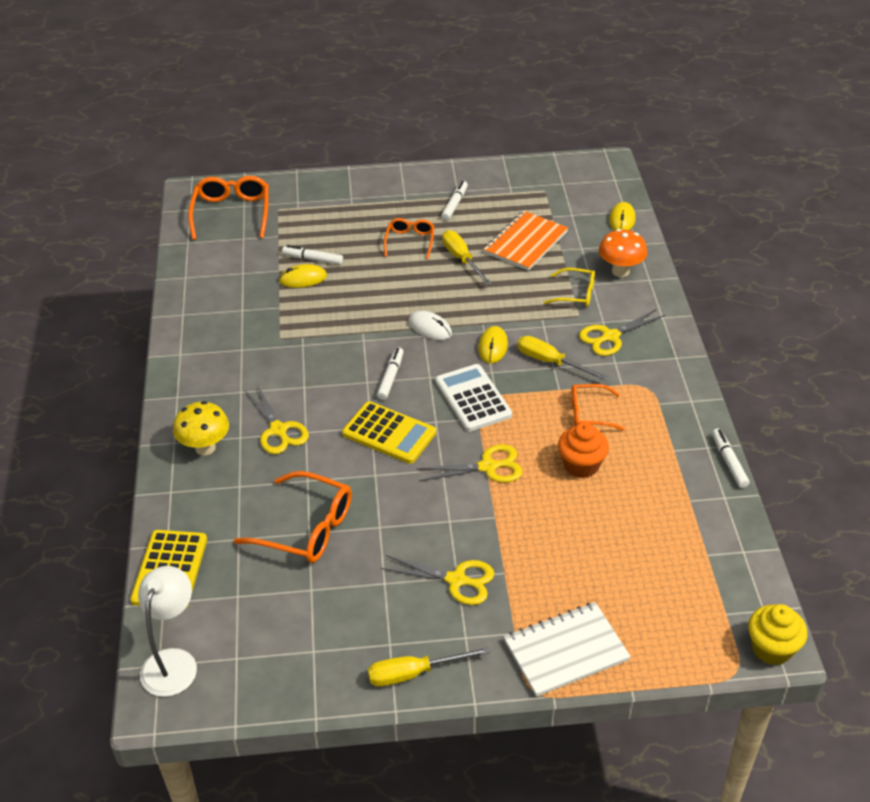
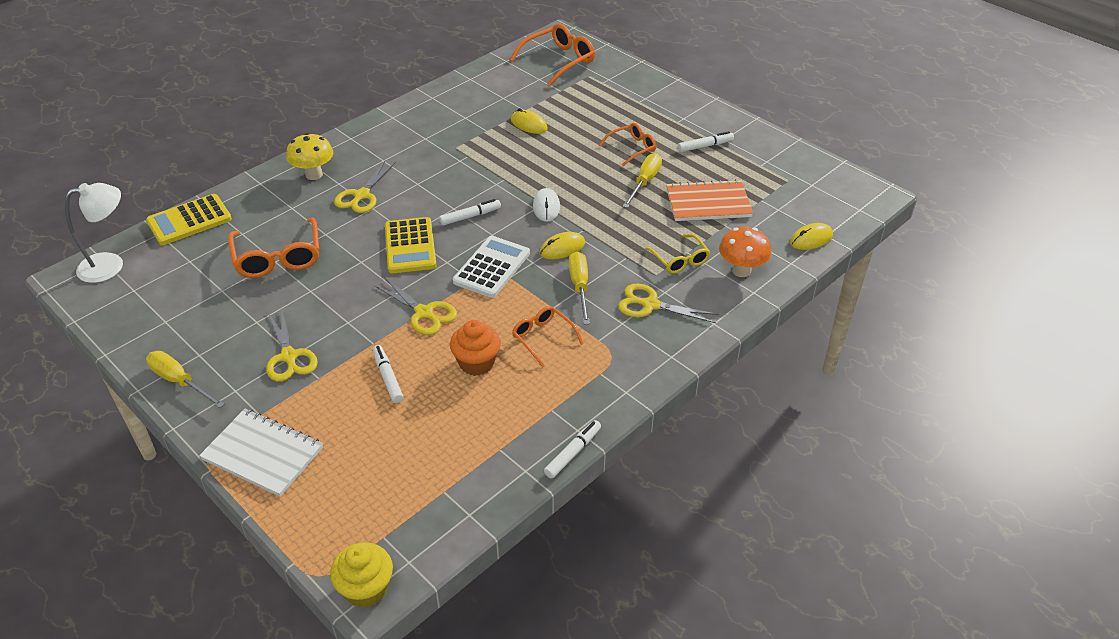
camera: 50 degrees right, 0 degrees up
white marker [282,245,343,265] -> white marker moved to [373,345,404,403]

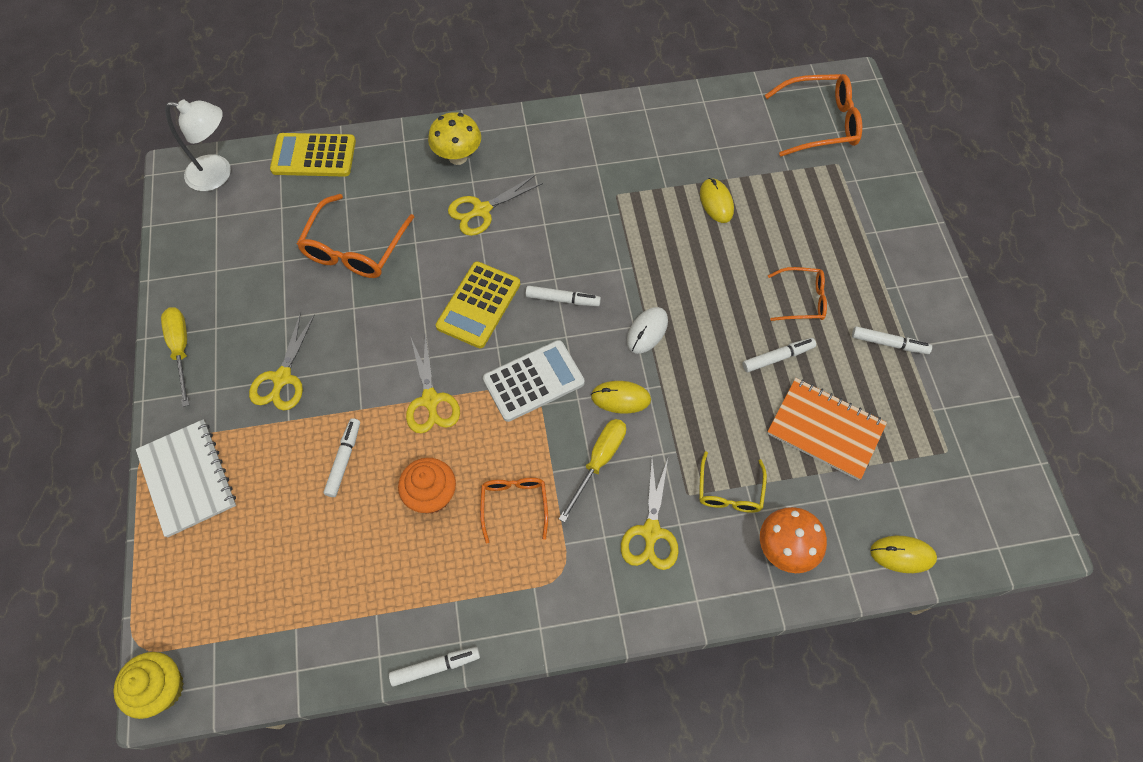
camera: 35 degrees right, 20 degrees up
yellow scissors [618,284,719,323] -> yellow scissors turned 135 degrees counterclockwise [621,459,679,570]
yellow screwdriver [623,153,662,208] -> white marker [742,338,816,372]

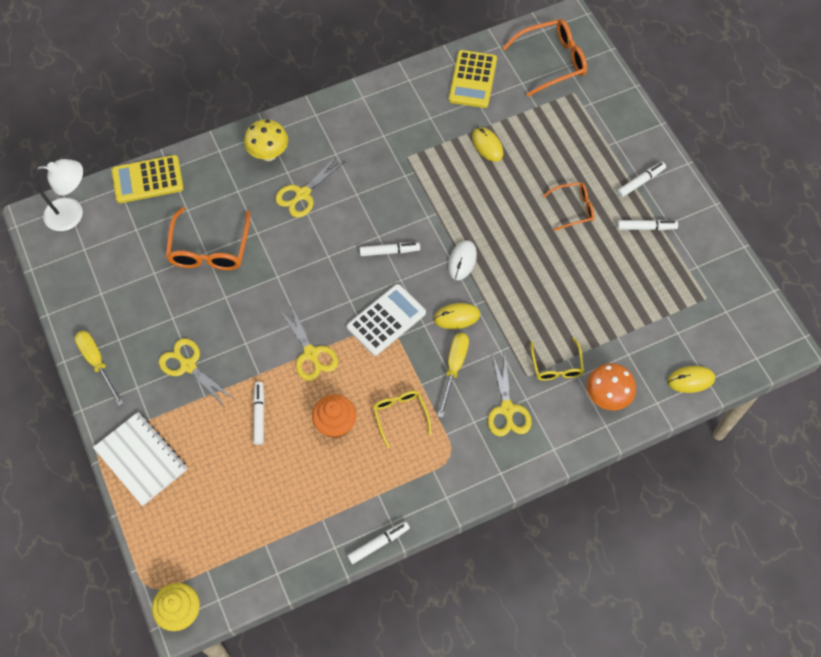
camera: 15 degrees left, 0 degrees up
yellow scissors [249,312,314,410] -> yellow scissors turned 135 degrees clockwise [159,338,234,407]
yellow calculator [436,261,520,348] -> yellow calculator moved to [449,50,497,108]
orange glasses [480,478,548,544] -> yellow glasses [373,391,432,448]
white marker [742,338,816,372] -> white marker moved to [617,162,666,197]
orange notebook [767,378,887,480] -> none

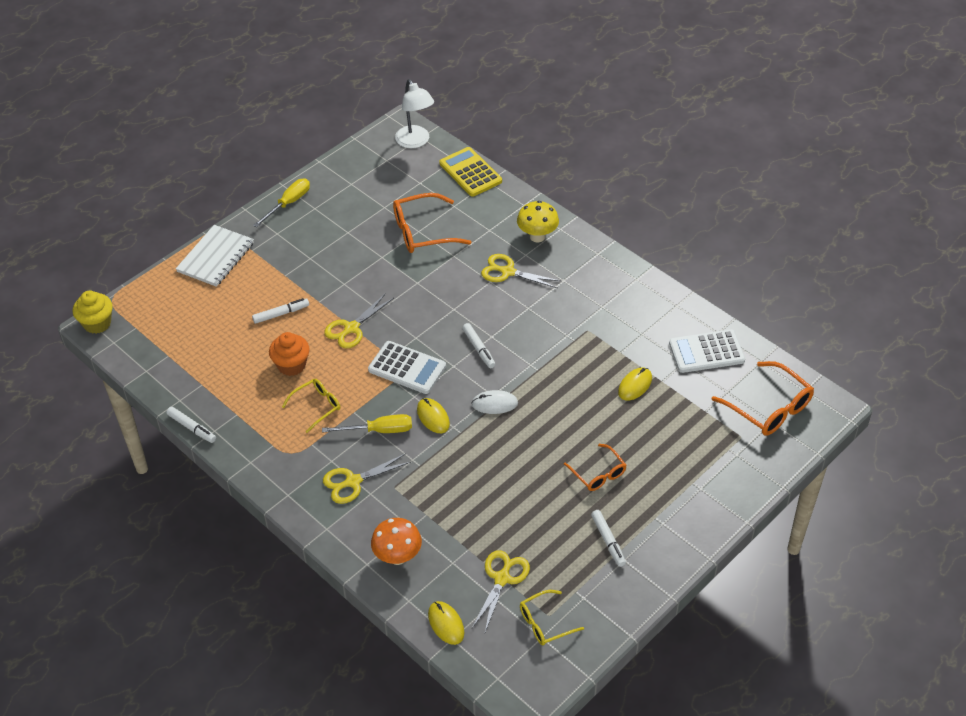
camera: 70 degrees right, 15 degrees down
yellow scissors [159,338,234,407] -> yellow scissors moved to [472,550,530,632]
yellow calculator [449,50,497,108] -> white calculator [669,329,745,373]
yellow glasses [530,337,584,381] -> yellow glasses moved to [520,590,584,645]
white marker [617,162,666,197] -> none

